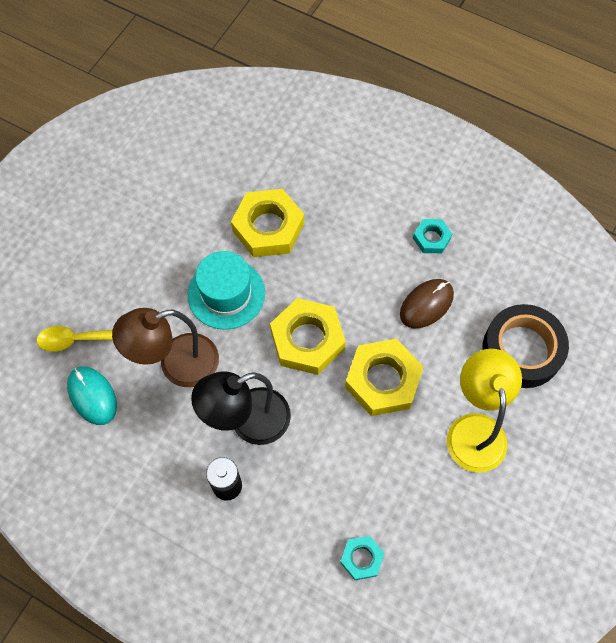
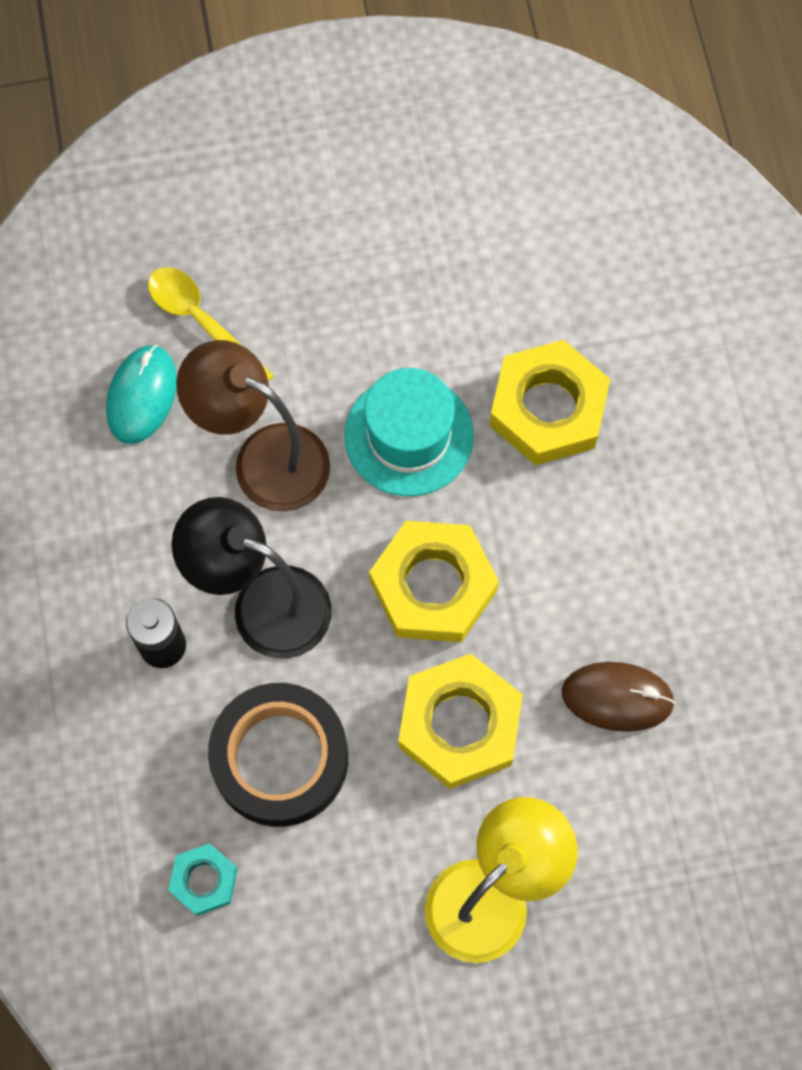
camera: 50 degrees right, 5 degrees up
turquoise nut [413,219,452,253] -> none
black tape [482,304,569,388] -> black tape moved to [208,683,348,827]

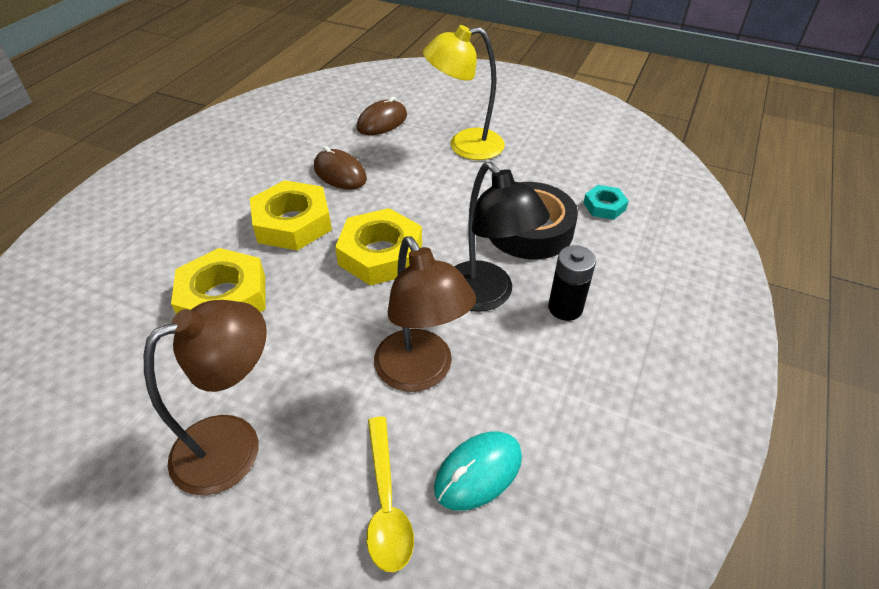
camera: 145 degrees left, 25 degrees down
turquoise hat [345,368,474,496] -> none
yellow nut [398,654,523,789] -> yellow nut moved to [250,180,332,251]
none -> brown lamp [144,300,267,495]
none -> brown mouse [357,96,407,135]

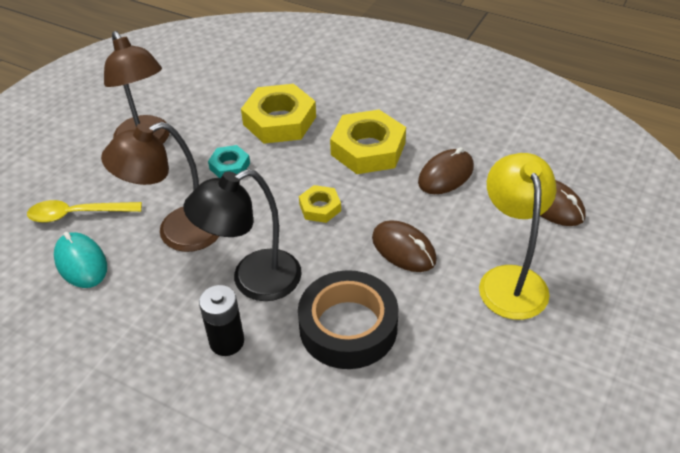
camera: 95 degrees right, 0 degrees up
yellow nut [335,208,422,286] -> yellow nut [299,185,341,223], size x0.52
turquoise nut [583,185,629,220] -> turquoise nut moved to [208,145,250,178]
none -> brown mouse [372,220,437,272]

